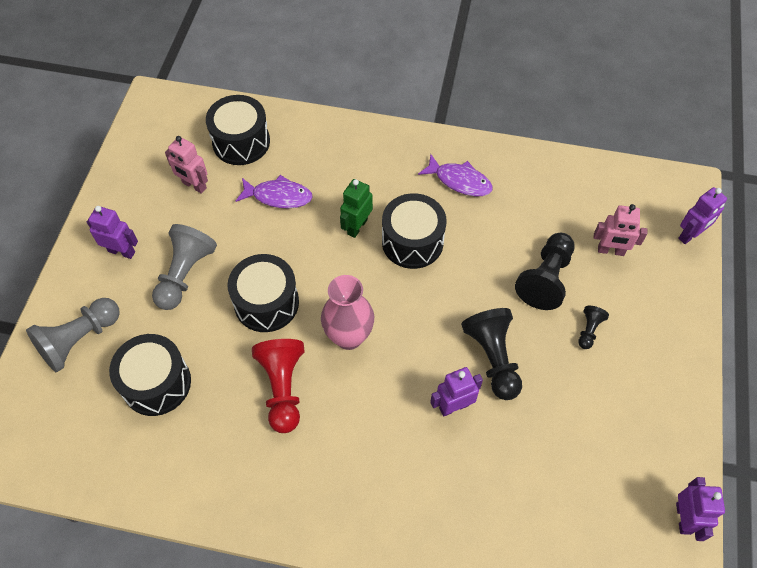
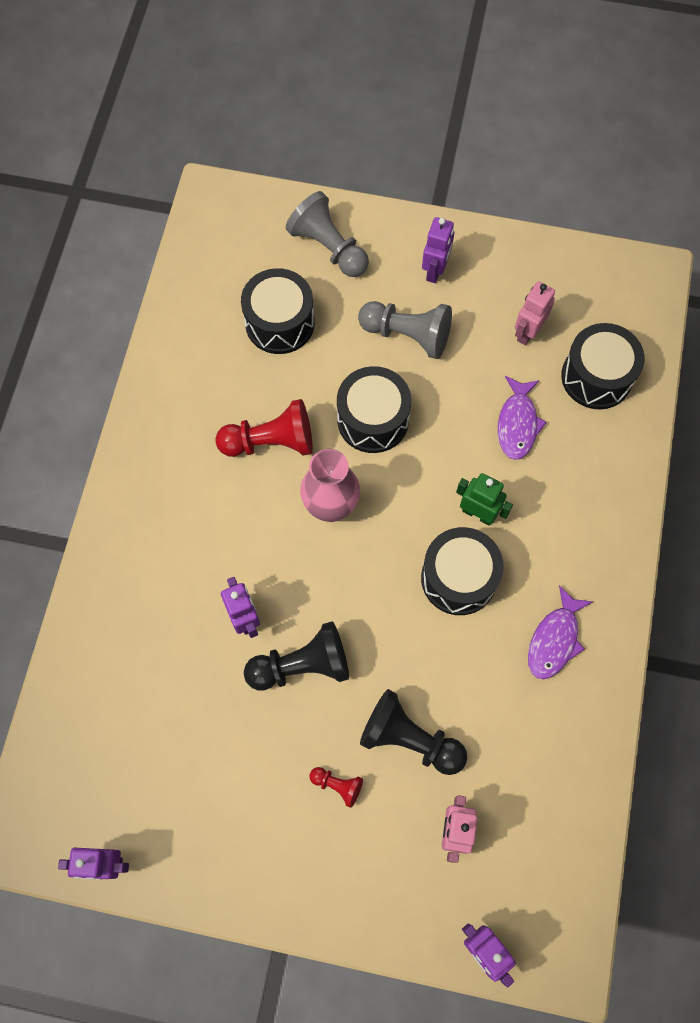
camera: 90 degrees right, 10 degrees up
black pawn [578,306,609,349] -> red pawn [309,767,363,808]

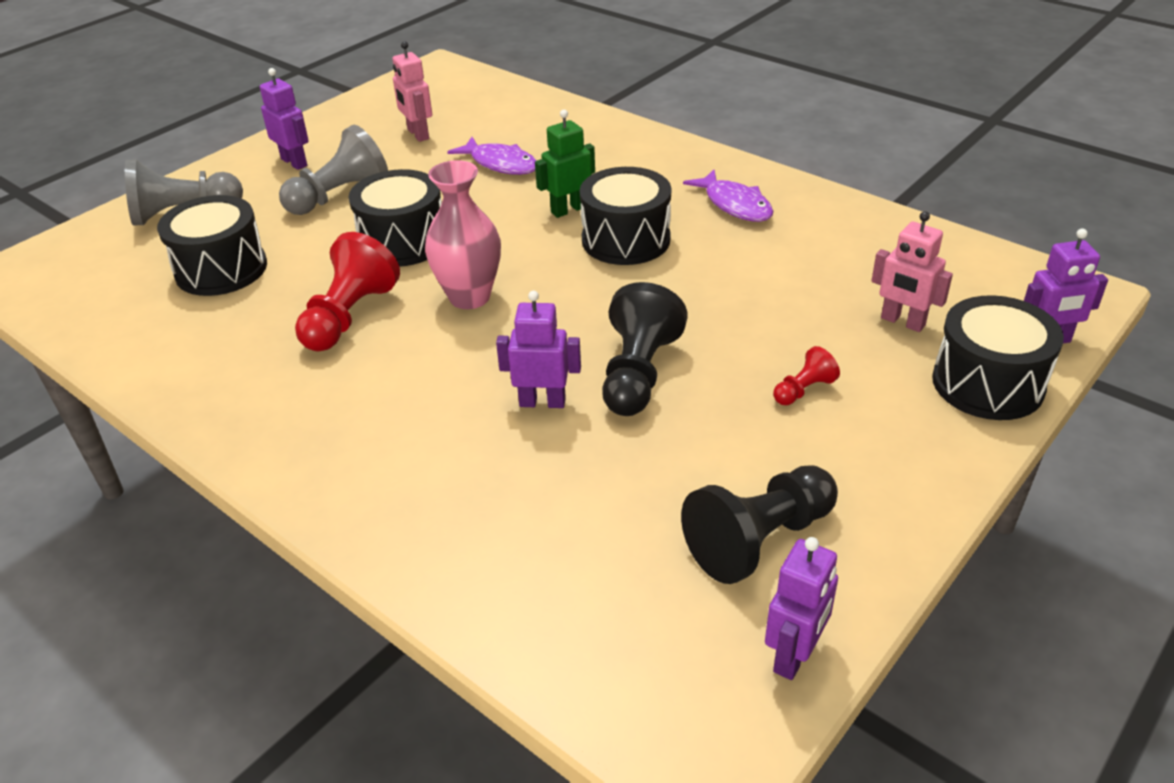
camera: 60 degrees left, 30 degrees down
black pawn [360,689,467,775] -> black pawn moved to [681,465,838,584]
black drum [561,323,645,409] -> black drum moved to [932,295,1064,420]

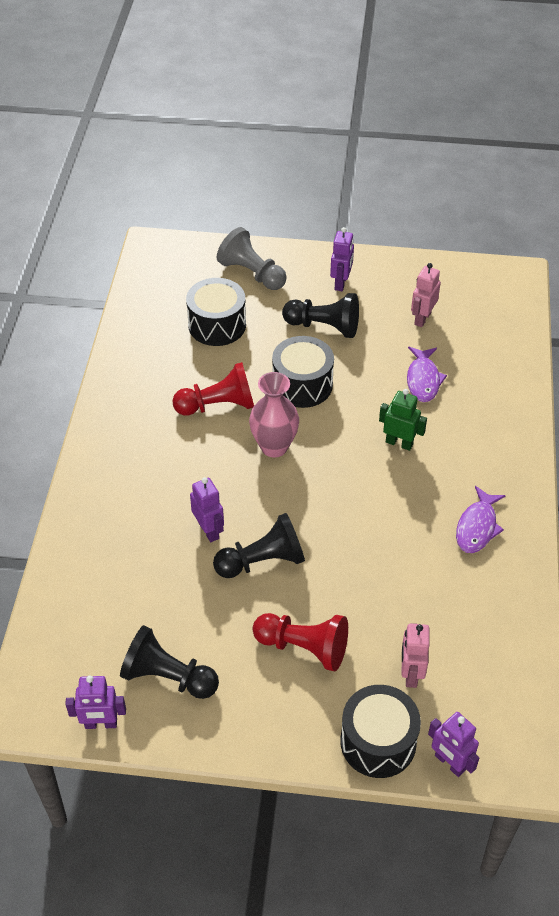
camera: 55 degrees right, 10 degrees up
grey pawn [279,125,388,215] -> black pawn [282,293,359,338]
black drum [580,167,671,265] -> none
red pawn [773,346,840,405] -> red pawn [253,613,348,671], size x2.01

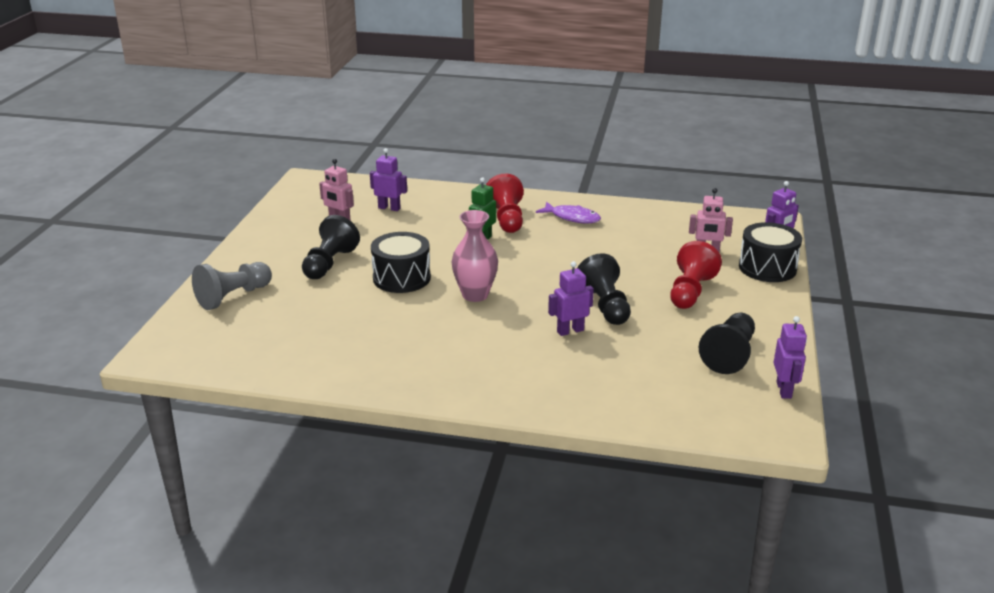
camera: 85 degrees left, 20 degrees down
red pawn [172,362,254,415] -> red pawn moved to [486,174,524,233]
black drum [186,278,246,346] -> none
purple robot [330,227,354,291] -> purple robot moved to [370,148,407,211]
purple fish [407,347,447,402] -> none

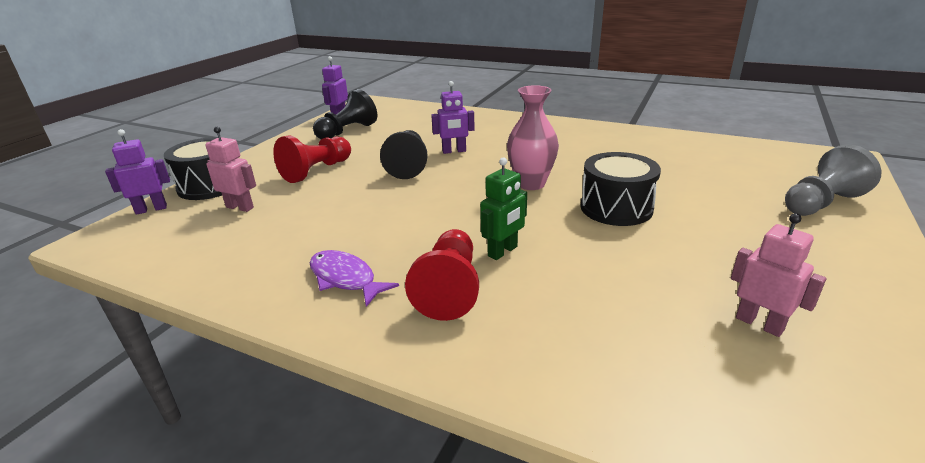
camera: 165 degrees left, 0 degrees up
black pawn [302,215,360,279] -> none
purple robot [370,148,407,211] -> none

